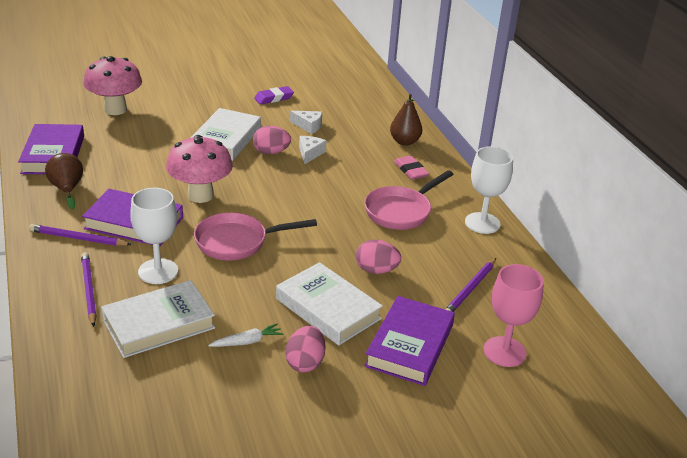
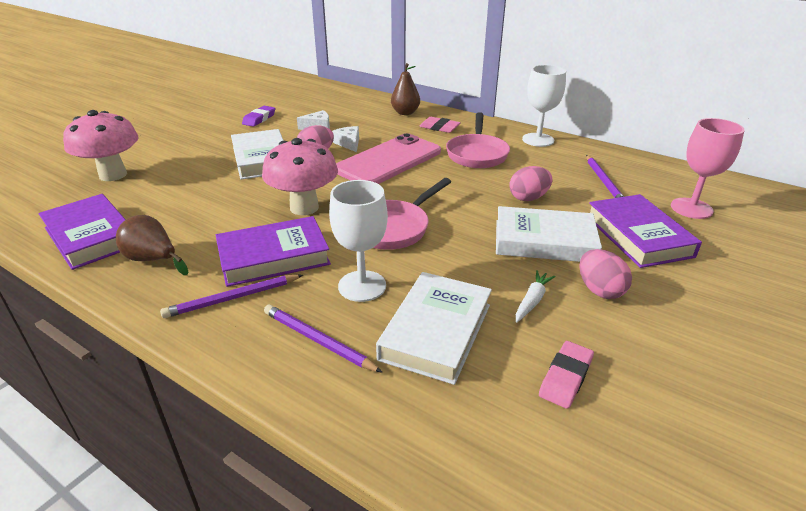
camera: 35 degrees left, 0 degrees up
none -> pink phone [336,133,441,184]
none -> pink eraser [539,341,594,409]

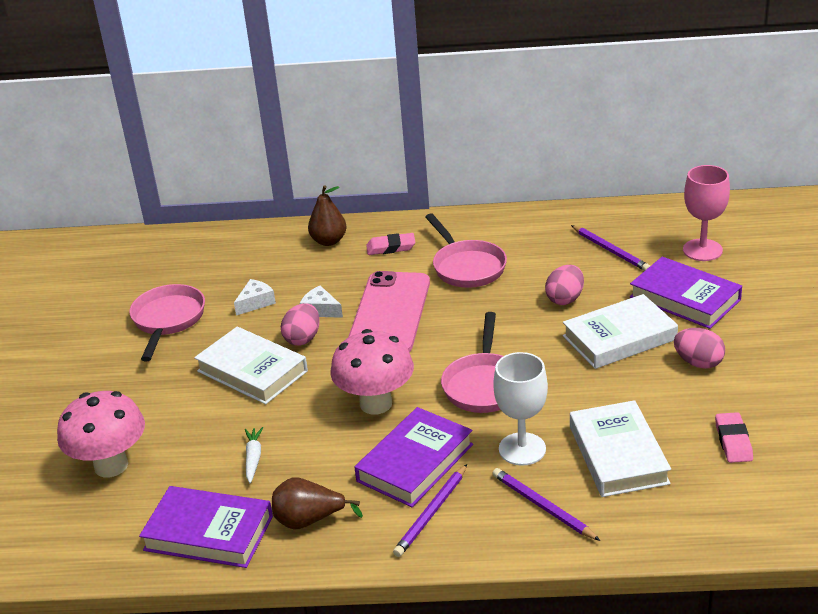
camera: 30 degrees left, 0 degrees up
purple eraser [242,106,275,127] -> pink pan [129,284,205,361]
purple pencil [264,305,383,373] -> purple pencil turned 45 degrees clockwise [492,468,600,541]
white carrot [516,270,556,322] -> white carrot moved to [245,427,263,483]
white goblet [522,65,566,147] -> none

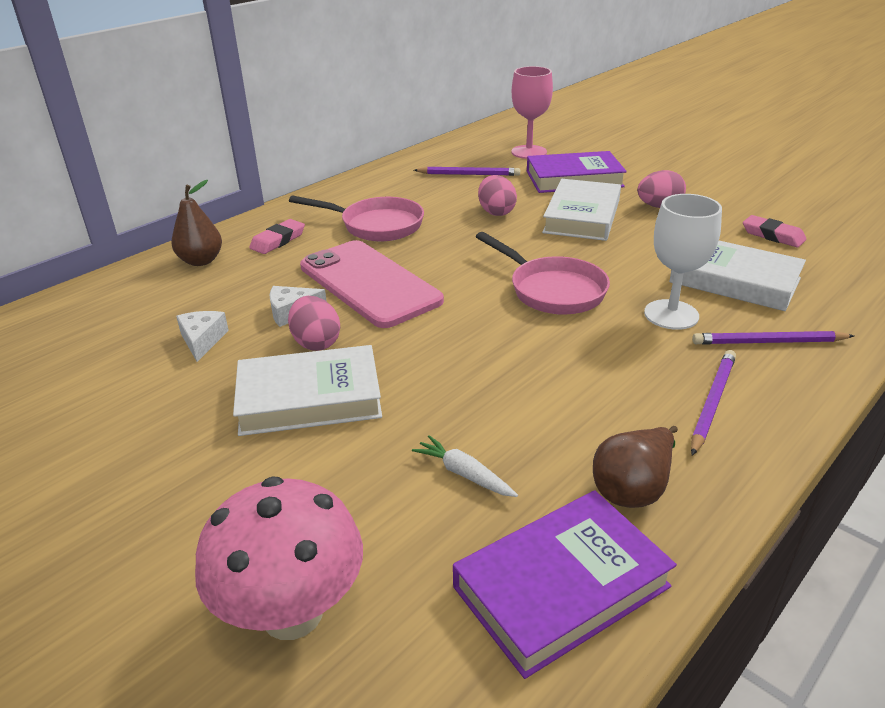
camera: 50 degrees left, 0 degrees up
pink pan [129,284,205,361] -> none
pink mushroom [330,329,414,414] -> none
purple book [354,407,473,507] -> none
purple pencil [393,464,467,557] -> purple pencil turned 135 degrees counterclockwise [691,350,736,456]

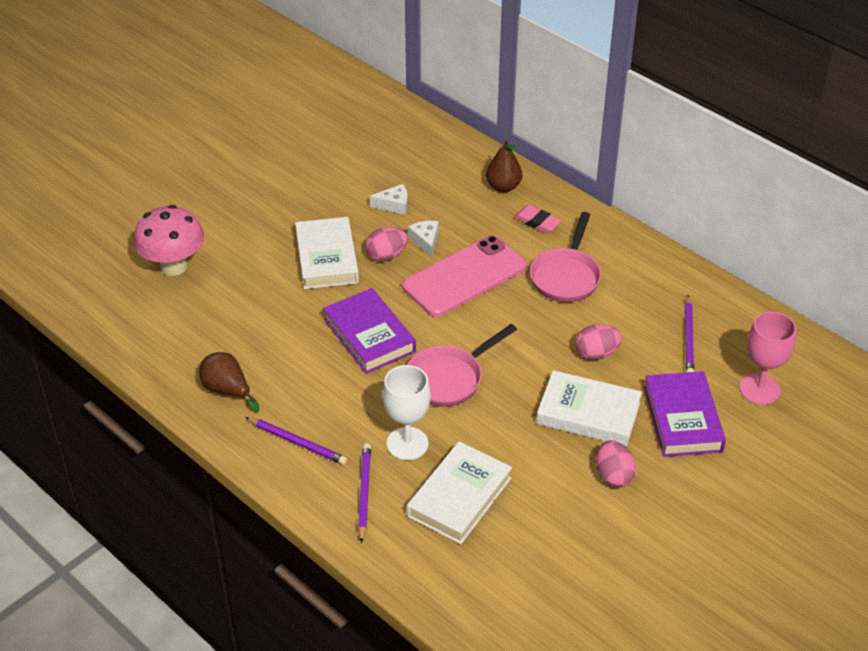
camera: 90 degrees right, 10 degrees up
white carrot [412,435,518,497] -> none
purple book [453,490,677,679] -> purple book moved to [323,288,416,374]
pink eraser [743,215,806,247] -> none

